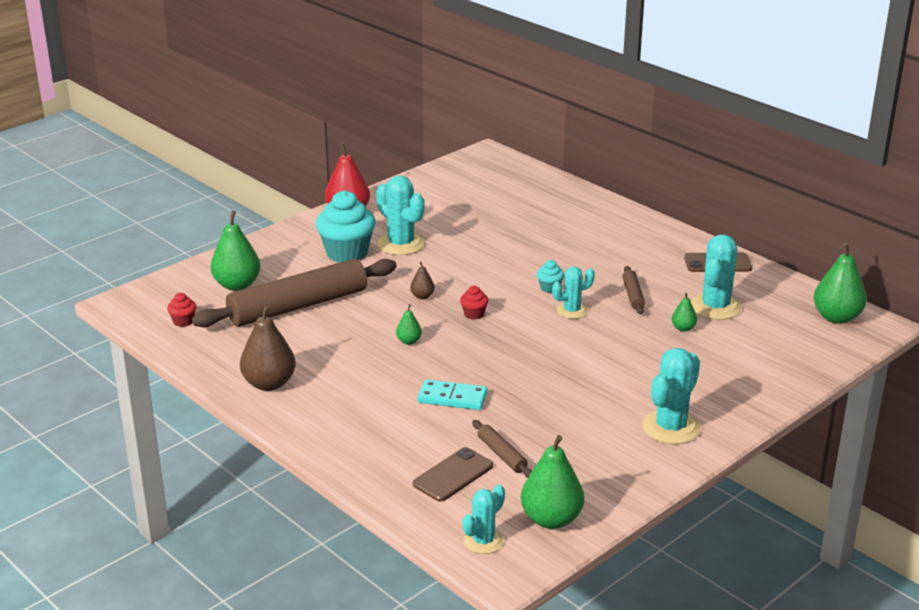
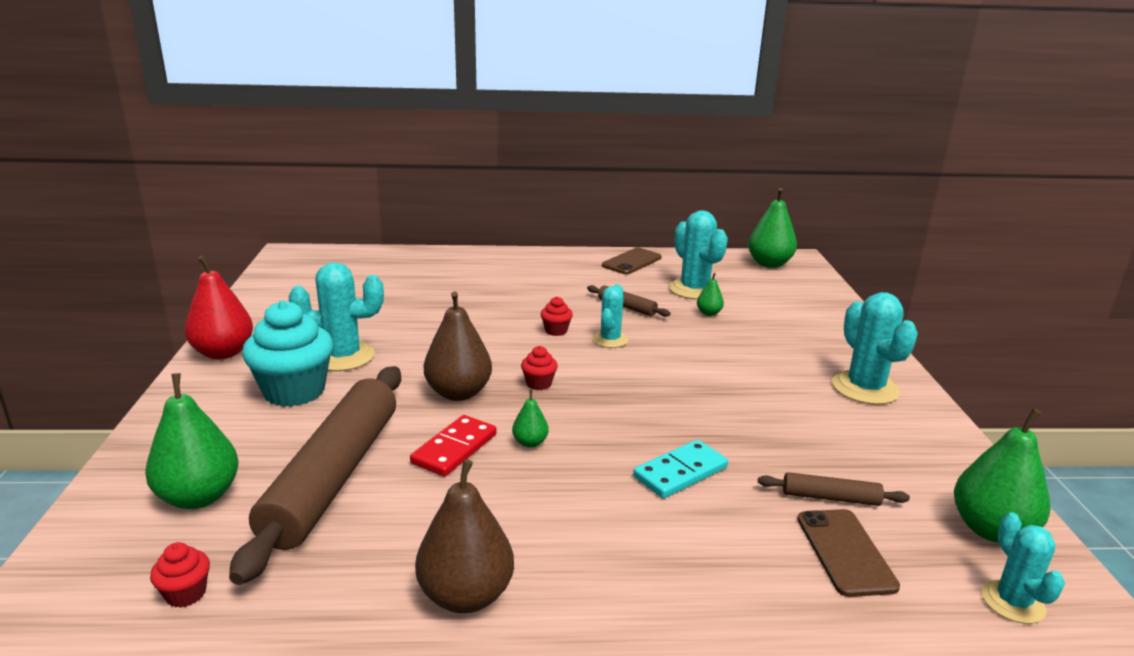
camera: 50 degrees left, 5 degrees down
brown pear [410,261,435,299] -> brown pear [424,291,492,401], size x2.05
turquoise cupcake [537,260,564,293] -> red cupcake [541,297,573,336]
none -> red domino [410,415,497,477]

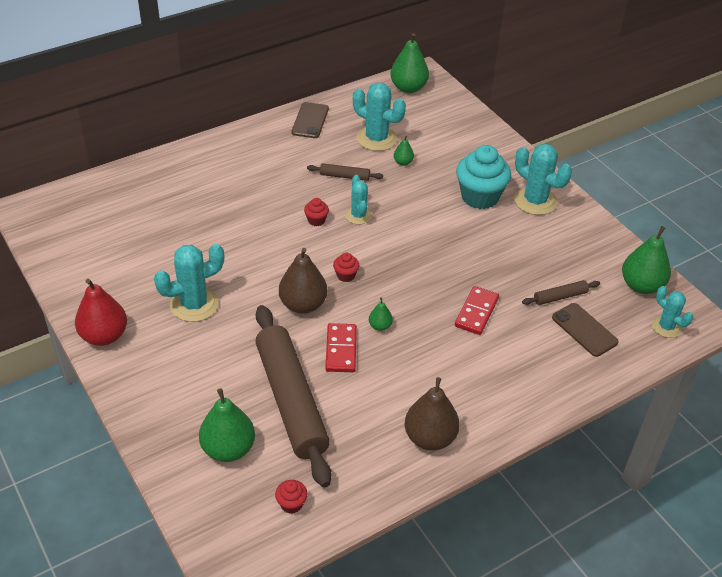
camera: 30 degrees left, 20 degrees up
turquoise cupcake [242,300,333,407] -> turquoise cupcake moved to [456,145,511,209]
turquoise domino [633,440,728,498] -> red domino [455,286,499,335]

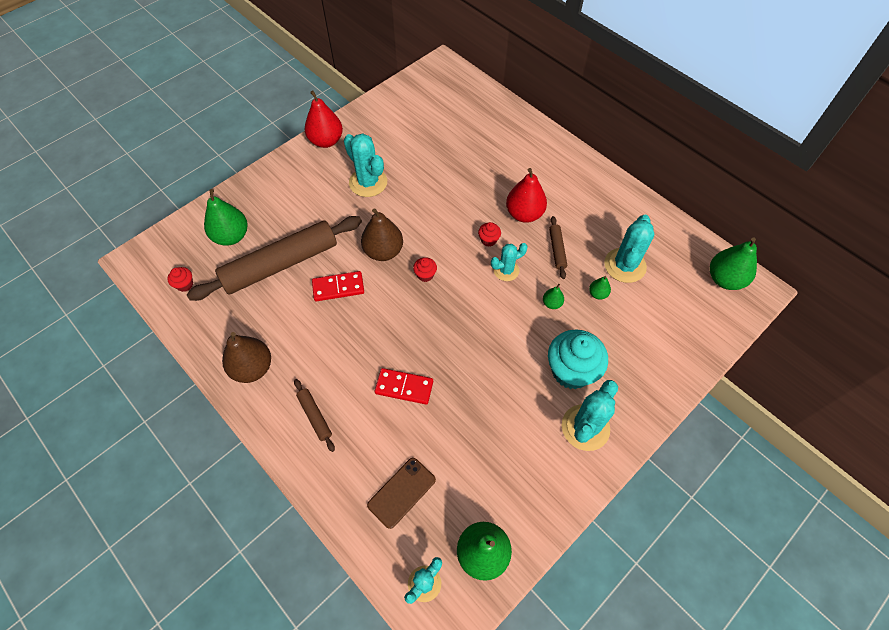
camera: 80 degrees right, 15 degrees up
brown phone [291,102,329,138] -> none
green pear [369,297,393,331] -> green pear moved to [543,284,564,309]
brown rolling pin [522,280,600,305] -> brown rolling pin moved to [294,379,335,452]
none -> red pear [506,168,547,223]

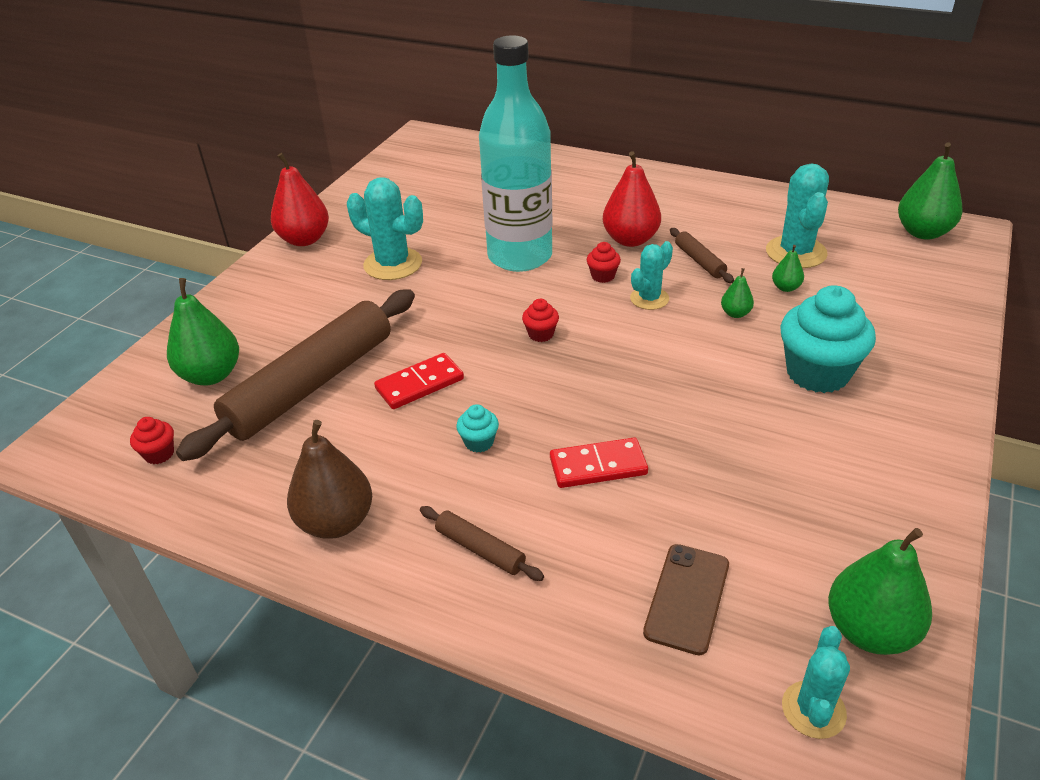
camera: 20 degrees left, 20 degrees down
brown pear [361,208,403,261] -> none
turquoise cactus [562,380,618,451] -> none
none -> turquoise cupcake [456,404,499,453]
none -> turquoise bottle [479,35,552,272]

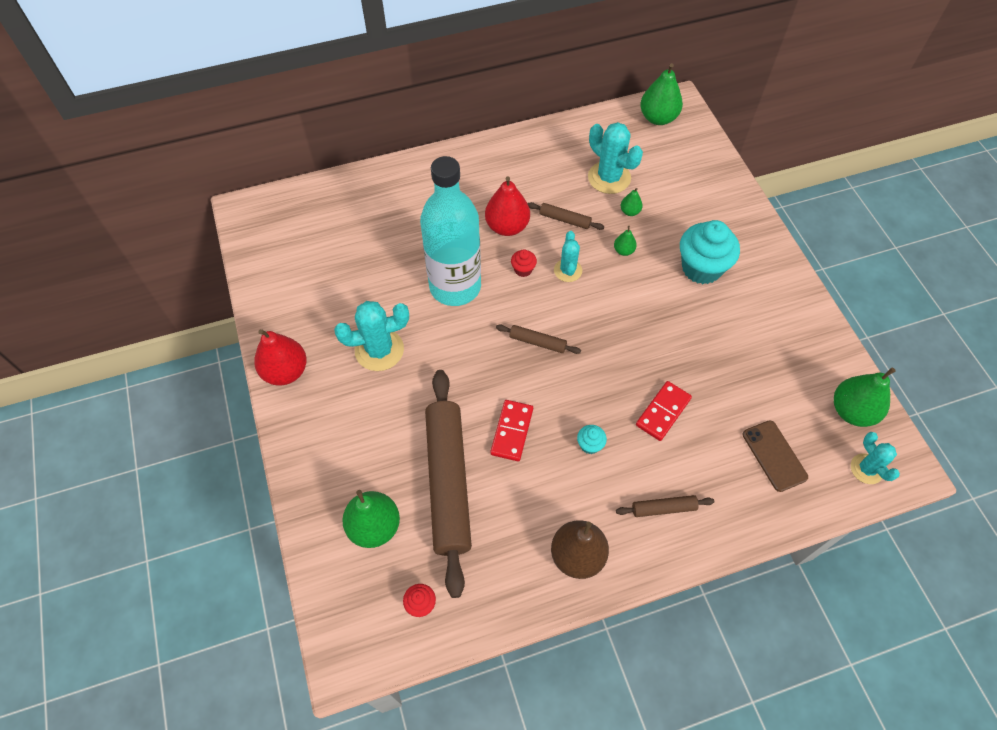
camera: 45 degrees left, 20 degrees up
red cupcake [522,299,559,342] -> brown rolling pin [496,324,581,354]

